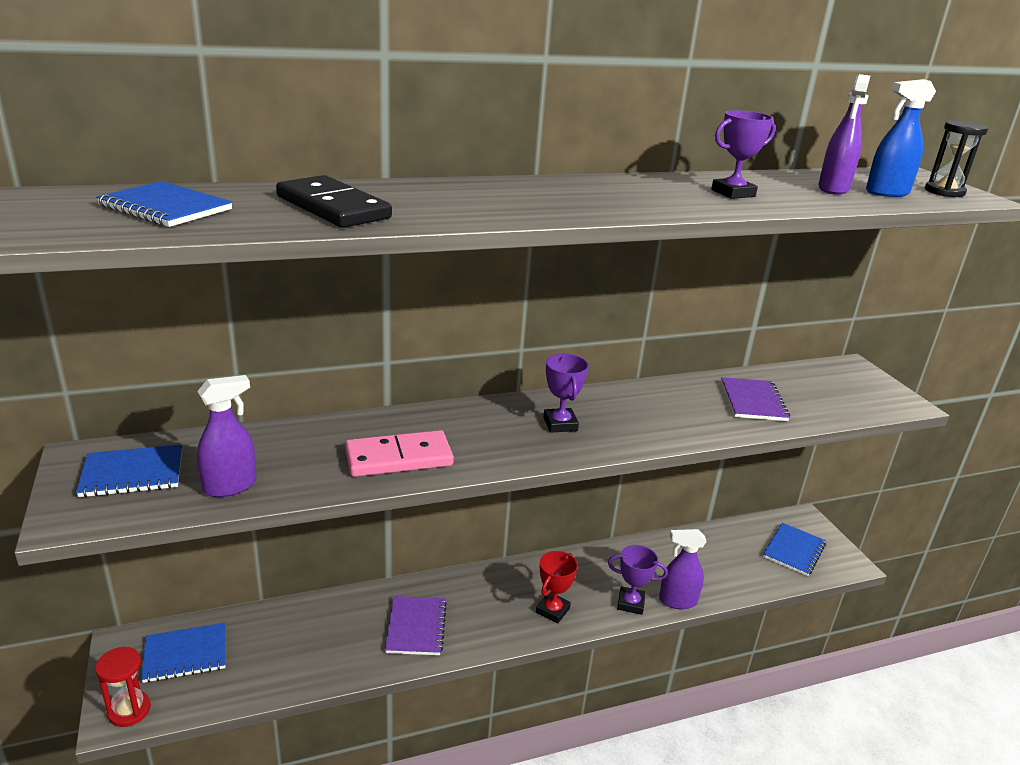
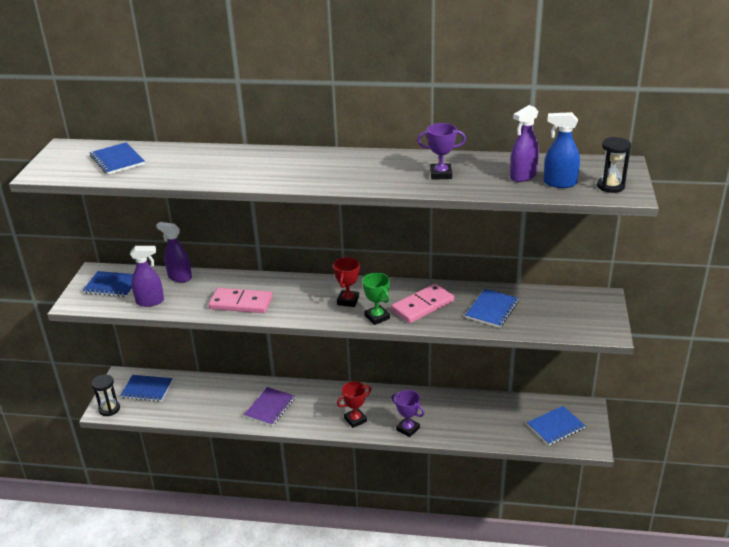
camera: 30 degrees right, 5 degrees up
red hourglass [95,647,151,727] -> black hourglass [91,374,120,416]
black domino [276,175,392,228] -> none
purple trophy [543,354,589,433] -> red trophy [333,257,360,307]
purple spray bottle [659,529,707,609] -> purple spray bottle moved to [156,222,192,282]
purple notebook [721,377,790,421] -> blue notebook [465,289,519,328]
none -> green trophy [362,273,390,325]
none -> pink domino [391,284,454,323]

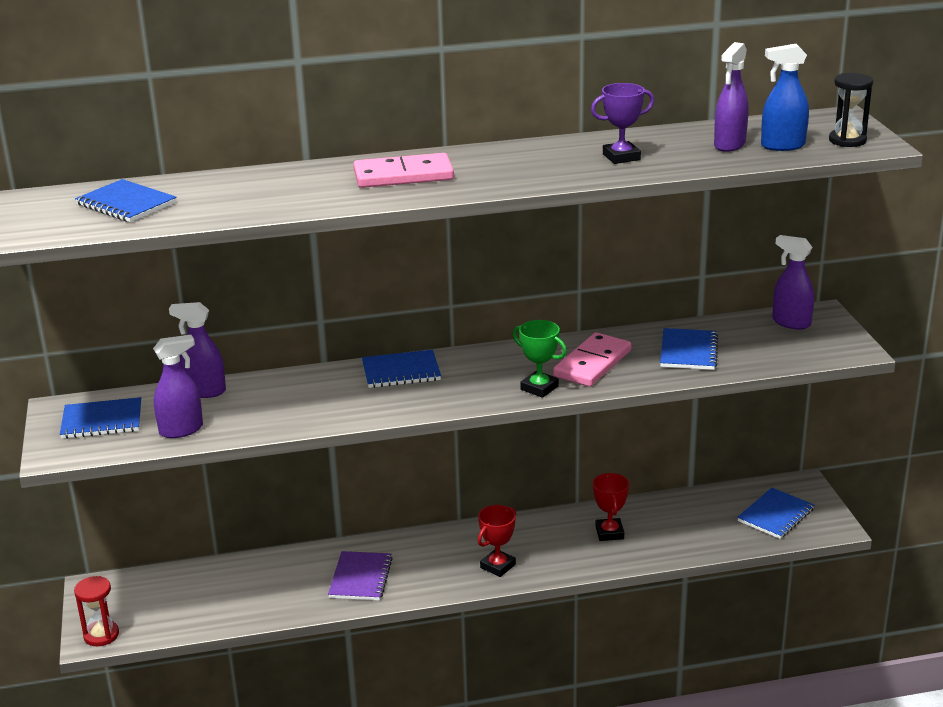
camera: 20 degrees left, 5 degrees down
black hourglass [91,374,120,416] -> red hourglass [74,576,119,646]
blue notebook [120,375,173,402] -> blue notebook moved to [362,350,441,388]
pink domino [209,288,273,313] -> pink domino moved to [353,153,454,188]
red trophy [333,257,360,307] -> red trophy moved to [593,473,629,541]
purple trophy [392,390,425,437] -> none
none -> purple spray bottle [772,235,814,329]

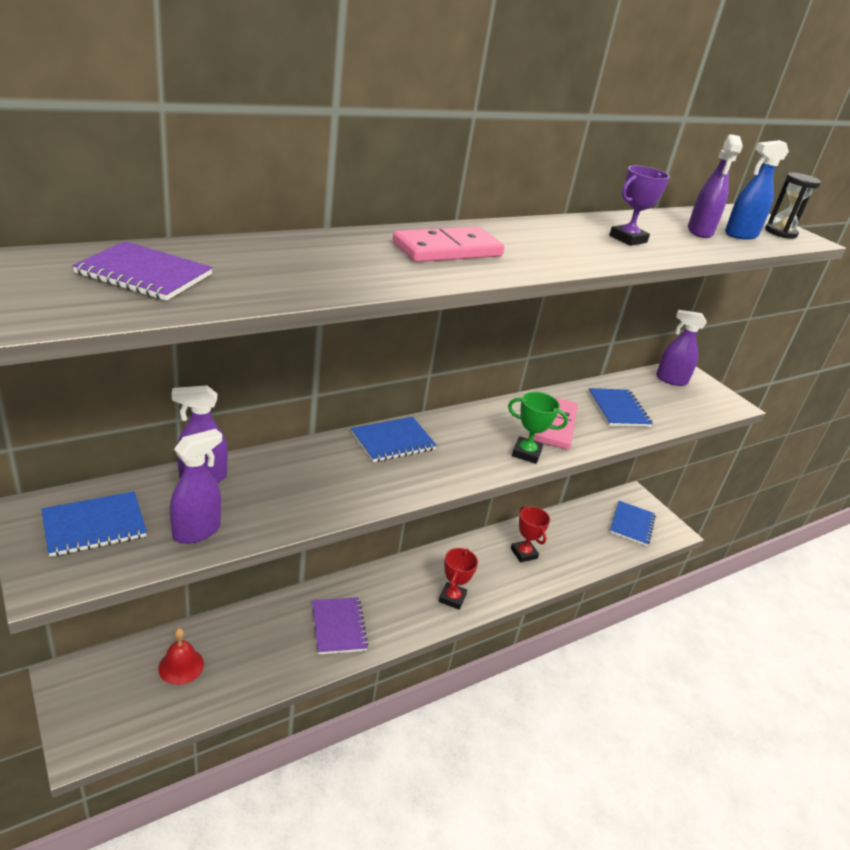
camera: 25 degrees left, 5 degrees up
red hourglass [74,576,119,646] -> none
blue notebook [75,179,177,222] -> purple notebook [72,241,213,301]
none -> red bell [158,628,204,685]

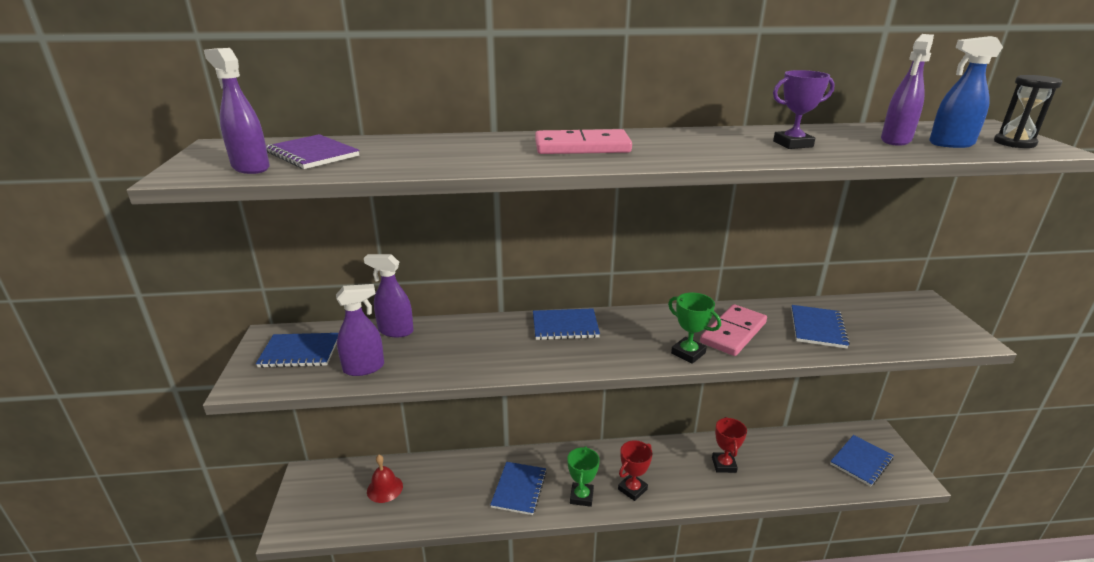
camera: 30 degrees right, 5 degrees down
purple notebook [312,597,369,655] -> blue notebook [490,462,546,515]
purple spray bottle [656,310,706,386] -> purple spray bottle moved to [204,48,270,174]
none -> green trophy [567,446,600,507]

